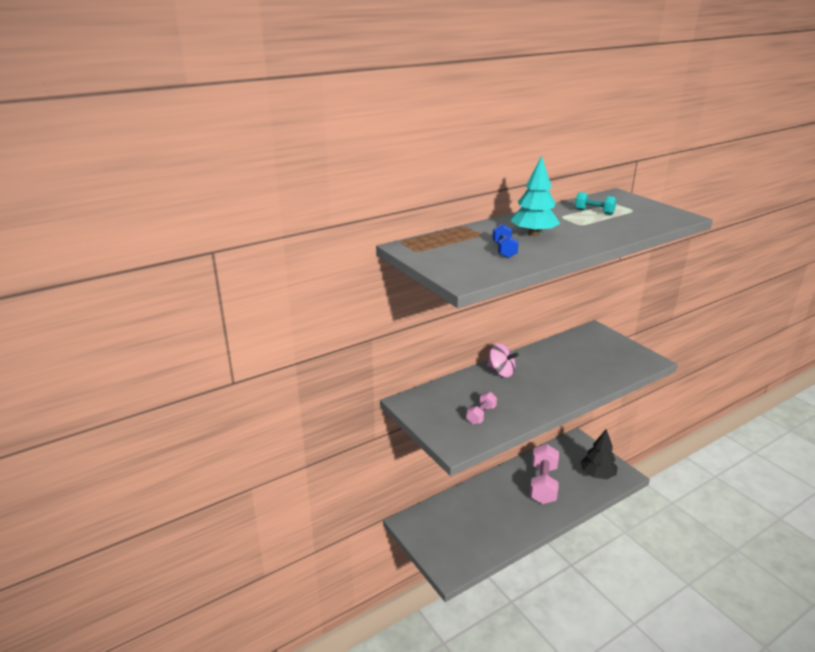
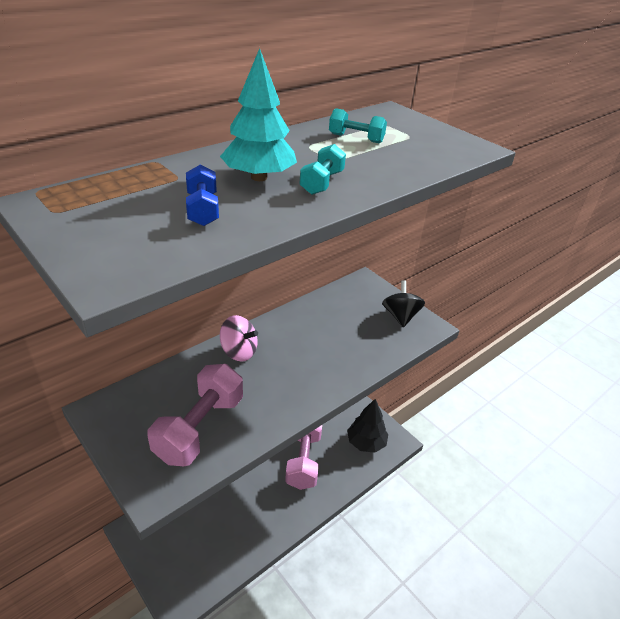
camera: 10 degrees left, 10 degrees up
pink dumbbell [466,392,497,425] -> pink dumbbell [148,364,243,466], size x1.96
none -> turquoise dumbbell [300,144,346,195]
none -> black spinning top [382,280,425,328]

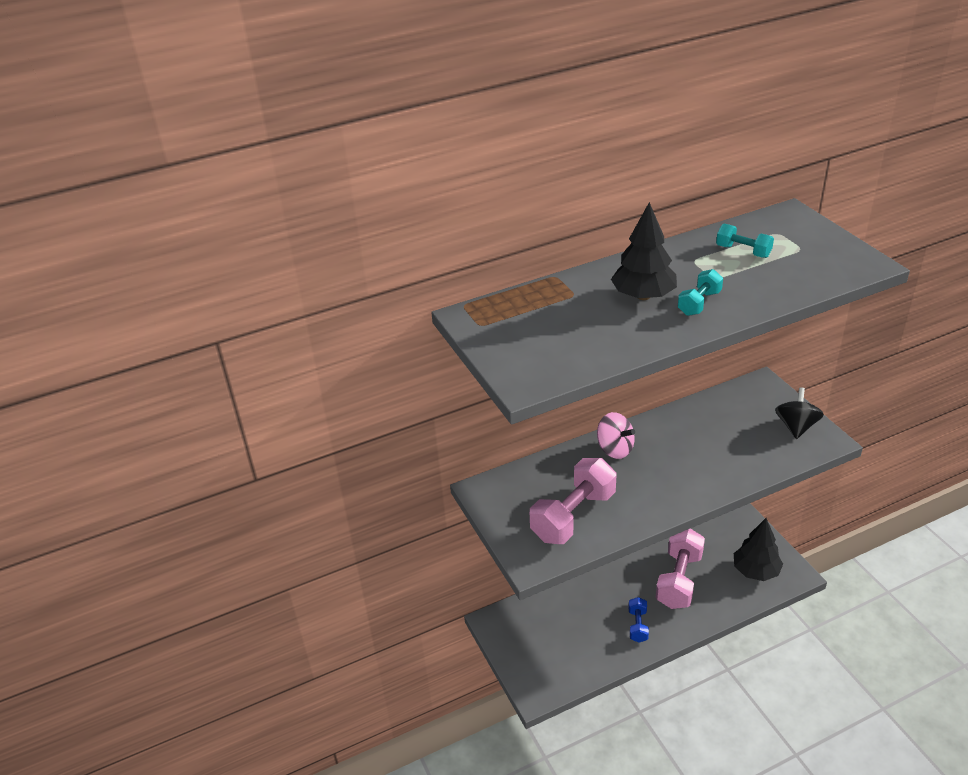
camera: 20 degrees right, 0 degrees up
blue dumbbell [186,165,219,226] -> blue dumbbell moved to [629,597,649,643]
turquoise tree [220,48,297,181] -> black tree [611,202,677,300]

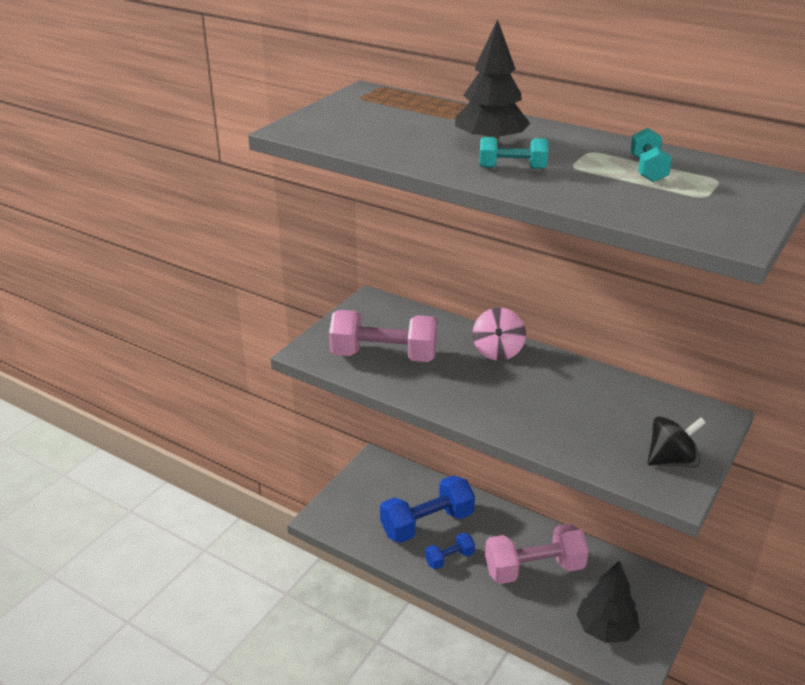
camera: 55 degrees right, 5 degrees down
none -> blue dumbbell [380,475,475,543]

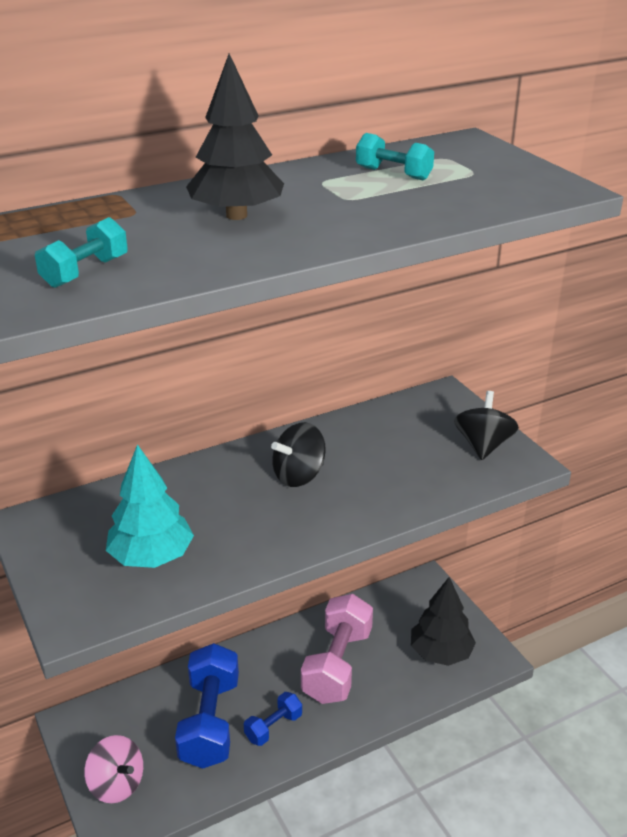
camera: 60 degrees left, 0 degrees up
pink dumbbell [329,310,438,362] -> turquoise tree [106,444,194,568]
blue dumbbell [425,533,475,569] -> blue dumbbell turned 45 degrees clockwise [244,692,302,746]
pink spinning top [472,308,526,361] -> pink spinning top moved to [84,735,143,803]
turquoise dumbbell [479,137,548,169] -> turquoise dumbbell moved to [35,217,128,288]
none -> black spinning top [271,422,326,487]

